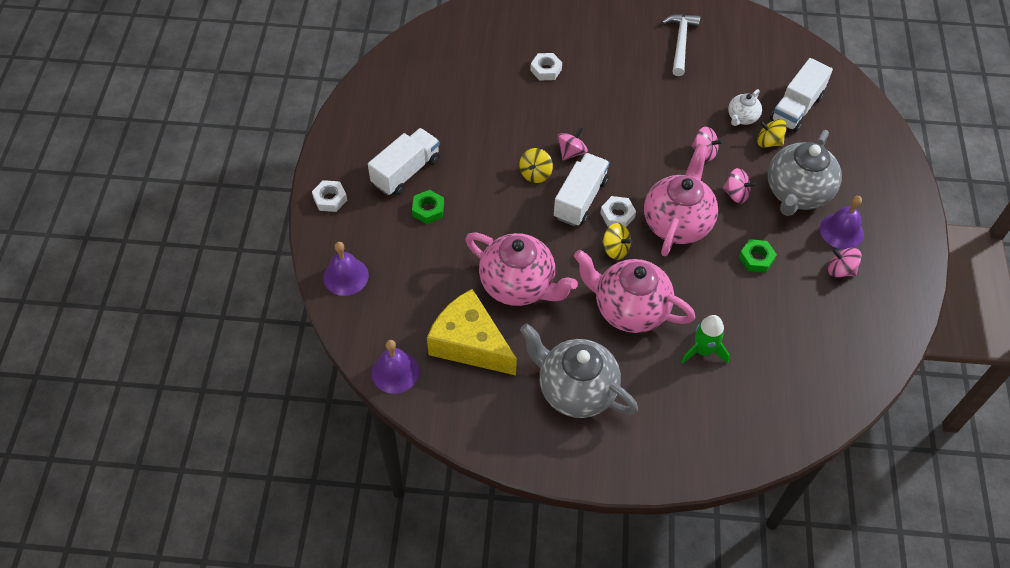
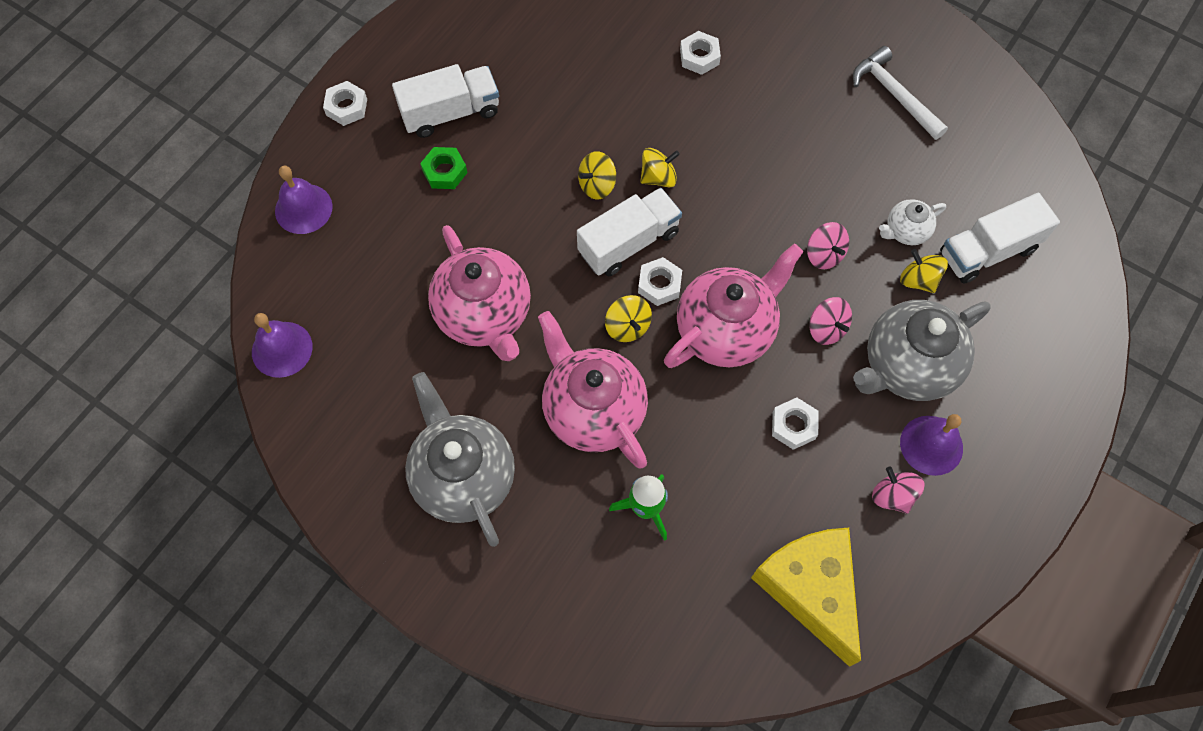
camera: 30 degrees right, 10 degrees up
yellow cheese [427,289,517,375] -> yellow cheese moved to [751,528,861,667]
pink spinning top [557,127,588,160] -> yellow spinning top [640,148,680,188]
white hammer [662,14,700,76] -> white hammer turned 75 degrees counterclockwise [853,46,948,140]
green nut [739,239,777,273] -> white nut [772,398,819,450]

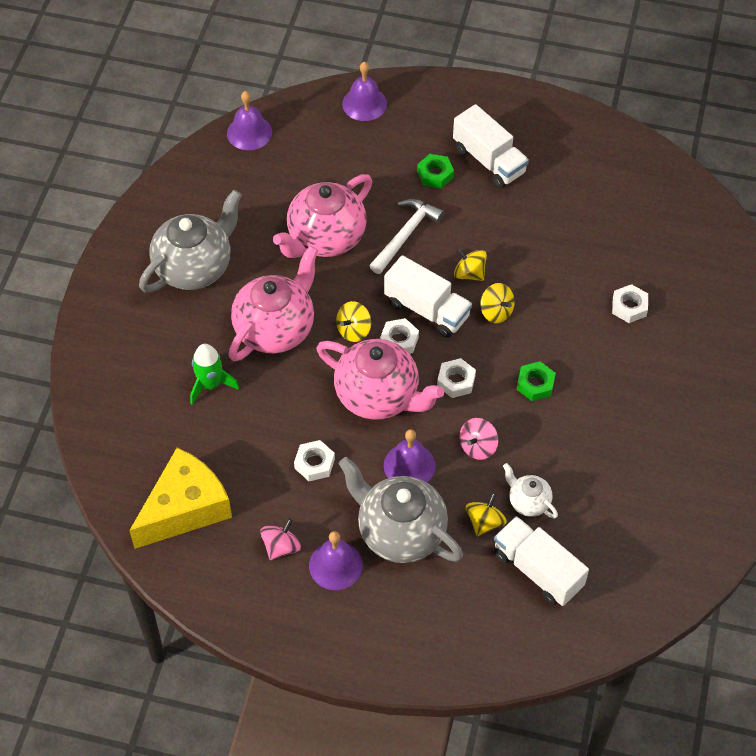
camera: 70 degrees right, 10 degrees down
white nut [323,81,367,126] -> white nut moved to [437,358,476,398]
pink spinning top [809,297,852,345] -> purple bell [384,429,436,483]
white hammer [853,46,948,140] -> white hammer moved to [370,199,444,274]
none -> green nut [517,361,556,401]

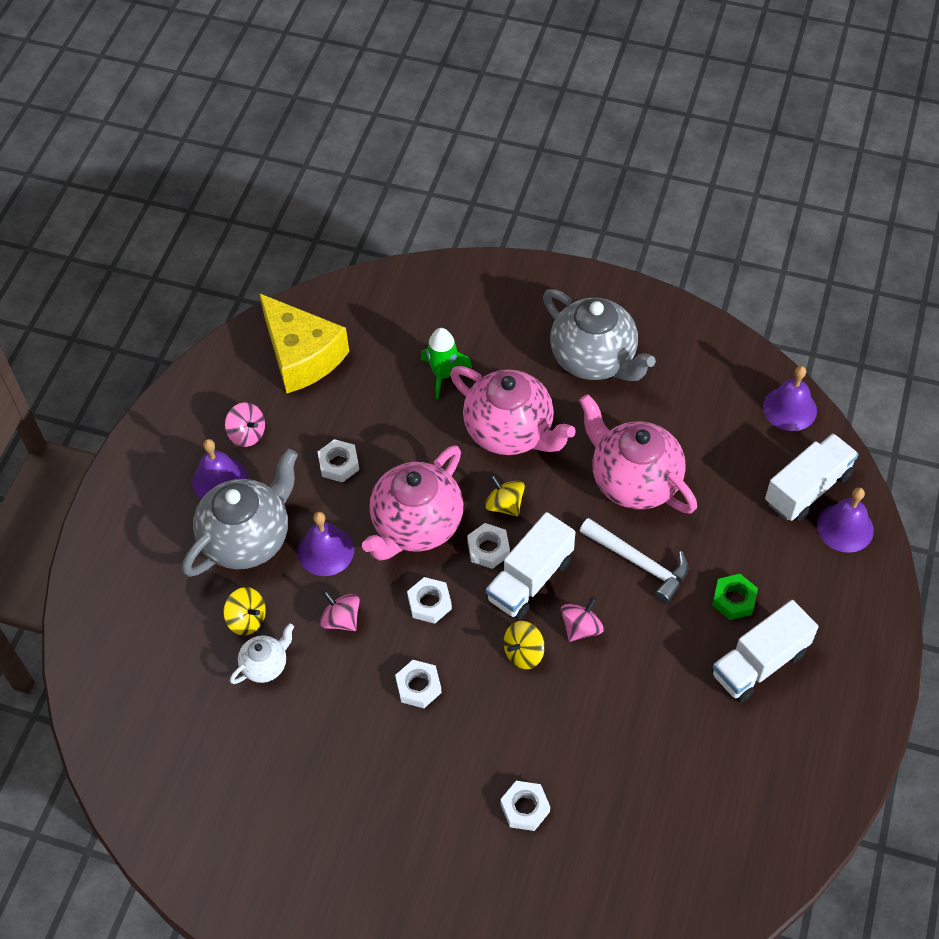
camera: 95 degrees right, 0 degrees up
yellow spinning top [454,248,487,281] -> pink spinning top [561,597,604,642]
white truck [494,516,589,606] -> white truck moved to [765,433,859,521]
green nut [517,361,556,401] -> white nut [395,660,442,708]

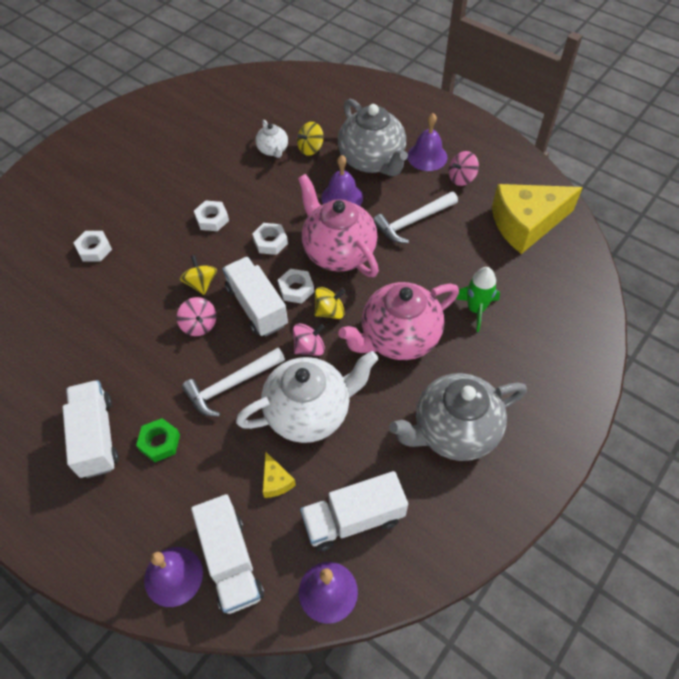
camera: 110 degrees right, 0 degrees up
white nut [318,439,359,483] -> white hammer [373,191,458,243]
pink spinning top [320,591,360,631] -> pink spinning top moved to [293,323,325,356]
pink teapot [579,394,697,513] -> white teapot [236,351,378,443]
none -> yellow cheese [263,451,296,498]
none -> white truck [300,471,408,551]

